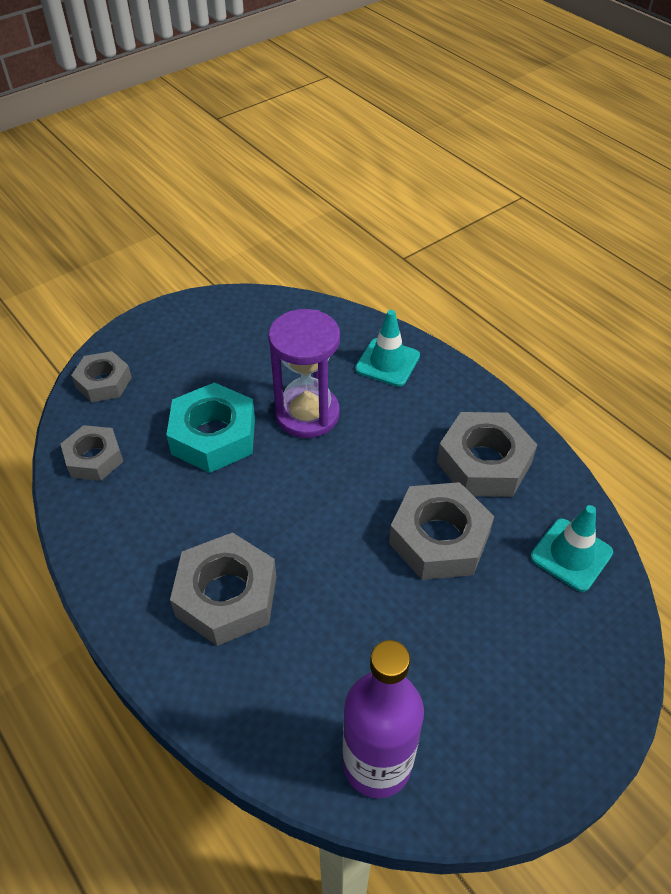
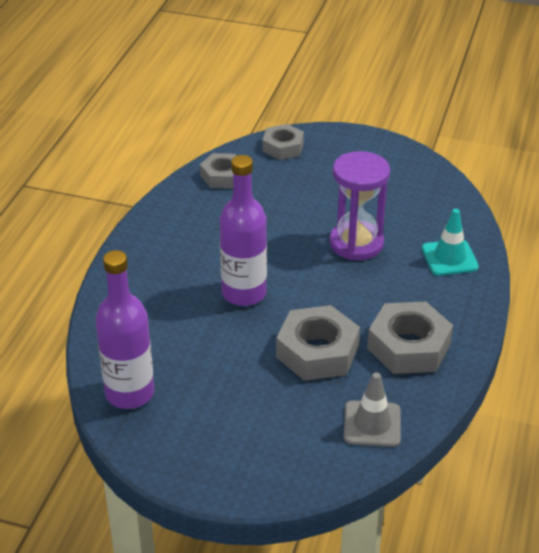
camera: 55 degrees right, 10 degrees down
turquoise nut [166,382,255,473] -> none
grey nut [170,532,277,646] -> none
turquoise traffic cone [530,505,613,592] -> grey traffic cone [344,372,401,447]
none -> purple bottle [219,155,267,306]

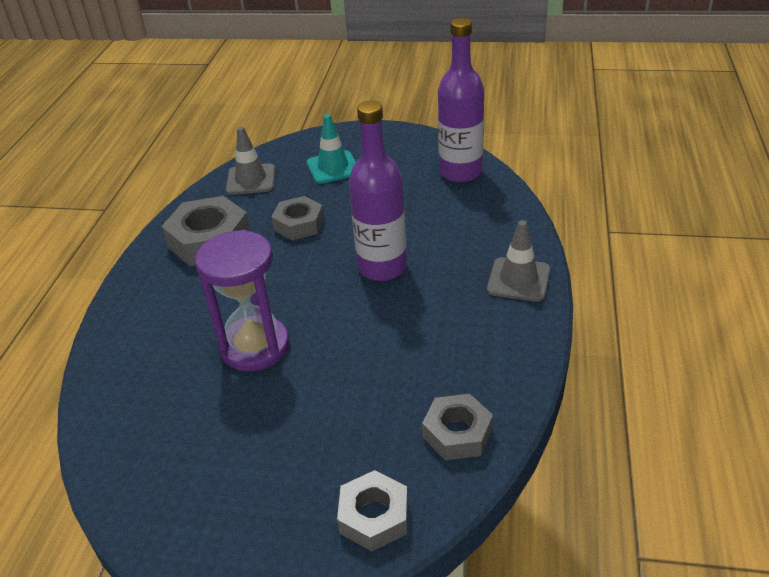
camera: 175 degrees right, 0 degrees up
grey nut [276,305,360,381] -> grey nut [271,196,324,240], size x0.64
turquoise traffic cone [422,209,479,276] -> turquoise traffic cone moved to [306,114,356,184]
none -> grey traffic cone [487,220,550,302]

